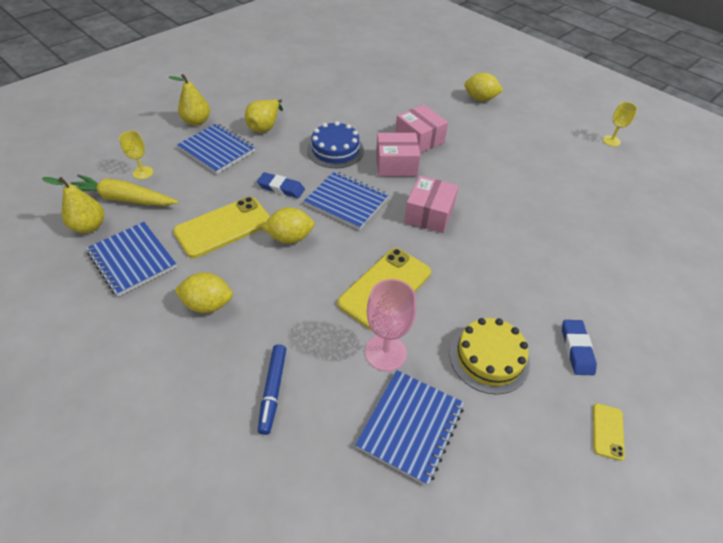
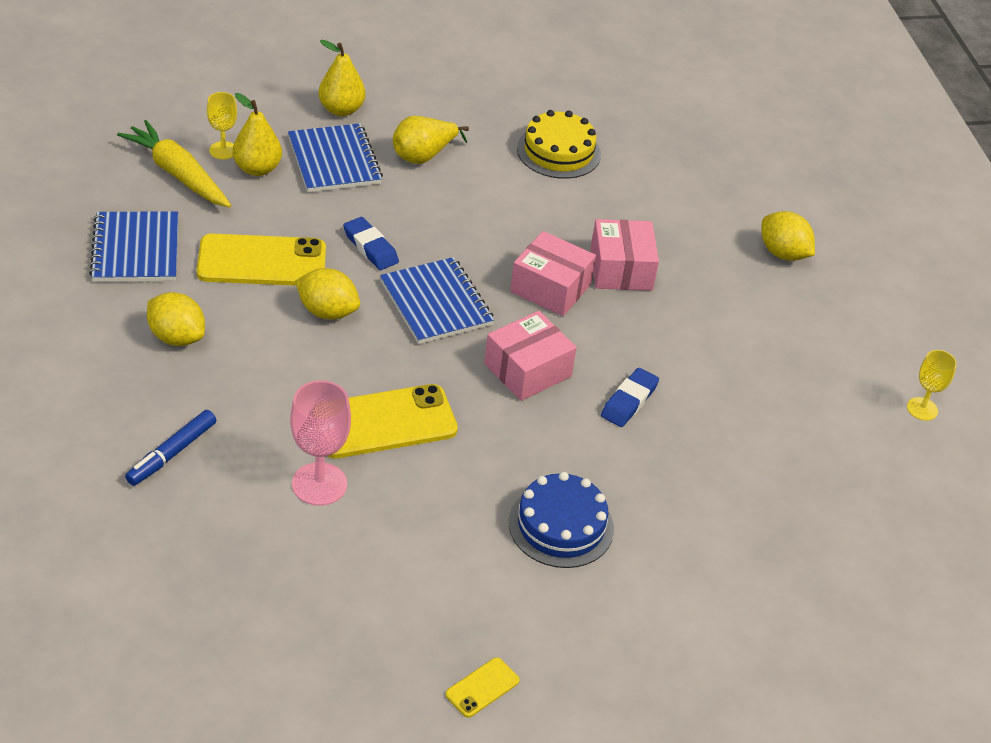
camera: 30 degrees right, 5 degrees down
yellow pear [42,177,104,233] -> yellow pear moved to [232,93,282,176]
blue cake [307,121,364,168] -> blue cake moved to [509,472,614,568]
blue notebook [355,370,464,486] -> none
yellow cake [450,318,530,394] -> yellow cake moved to [517,110,601,179]
blue eraser [562,320,597,375] -> blue eraser moved to [601,368,659,427]

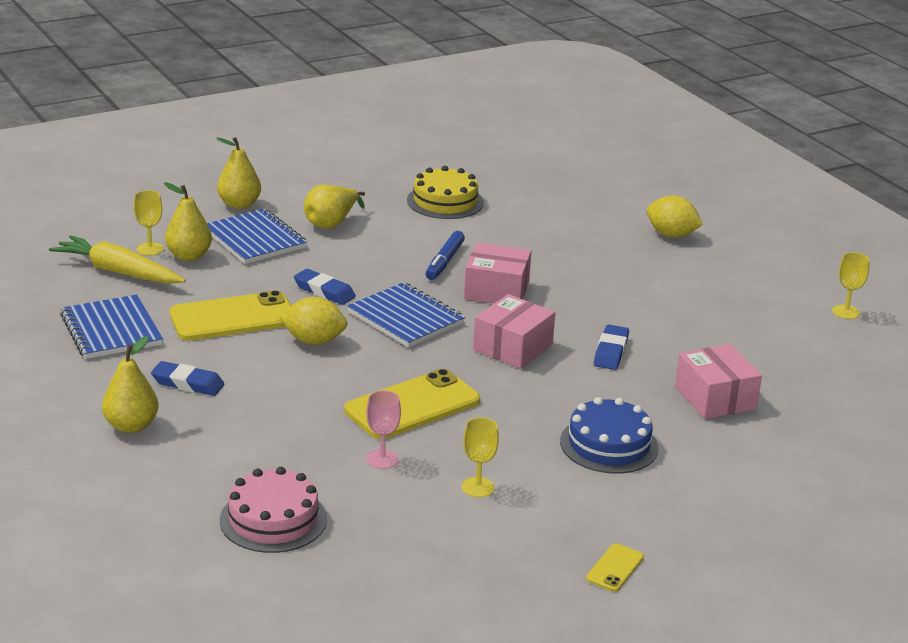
camera: 15 degrees left, 15 degrees down
blue marker [125,410,216,486] -> blue marker moved to [426,231,465,280]
yellow lemon [147,292,205,346] -> blue eraser [151,361,225,396]
pink goblet [290,380,351,506] -> pink goblet [366,390,401,469], size x0.61
pink box [590,219,659,291] -> pink box moved to [675,344,762,419]
none -> yellow pear [102,336,159,433]
none -> pink cake [220,467,327,553]
none -> yellow goblet [461,417,499,497]

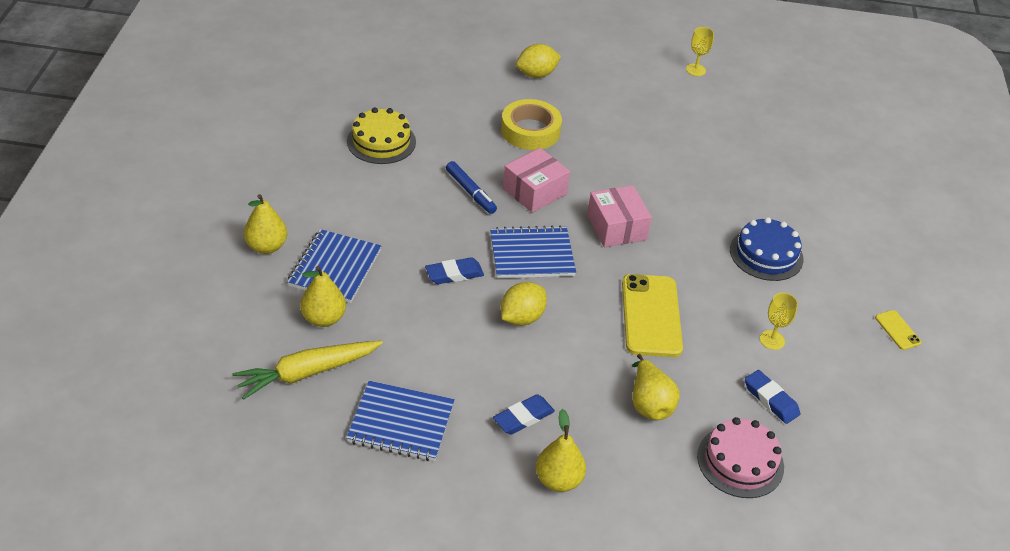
camera: 55 degrees left, 15 degrees up
yellow goblet [133,190,164,256] -> none
yellow phone [169,290,291,341] -> none
blue notebook [207,209,307,264] -> blue notebook turned 75 degrees counterclockwise [287,229,381,303]
yellow pear [304,185,365,229] -> yellow pear moved to [632,354,680,420]
pink goblet [366,390,401,469] -> none
blue eraser [594,325,629,370] -> blue eraser moved to [745,370,800,424]
pink box [675,344,762,419] -> none
none -> yellow tape [501,99,562,150]

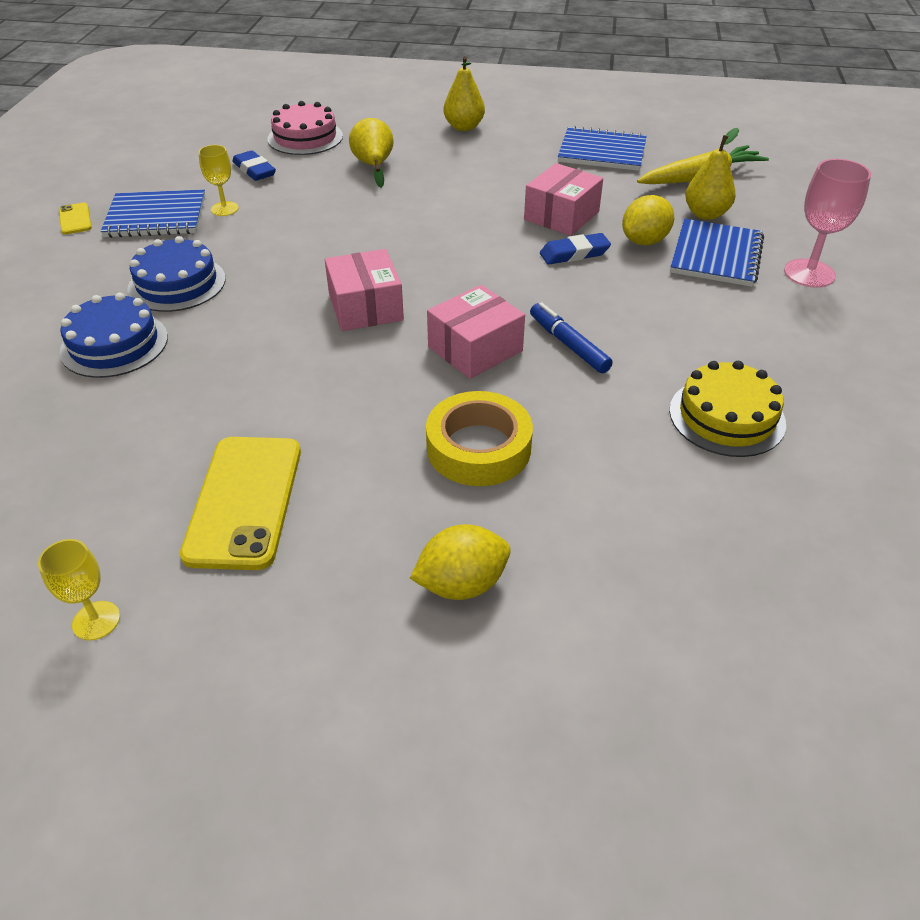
camera: 175 degrees left, 0 degrees up
yellow pear [244,194,287,254] -> pink goblet [784,159,871,288]
blue notebook [490,225,576,278] -> blue notebook moved to [101,190,205,238]
blue eraser [493,394,555,435] -> none
yellow lemon [501,282,547,326] -> yellow lemon moved to [622,195,674,245]
yellow phone [622,274,683,357] -> yellow phone moved to [180,437,301,570]
none -> blue cake [59,293,168,378]
none -> pink box [524,163,603,236]

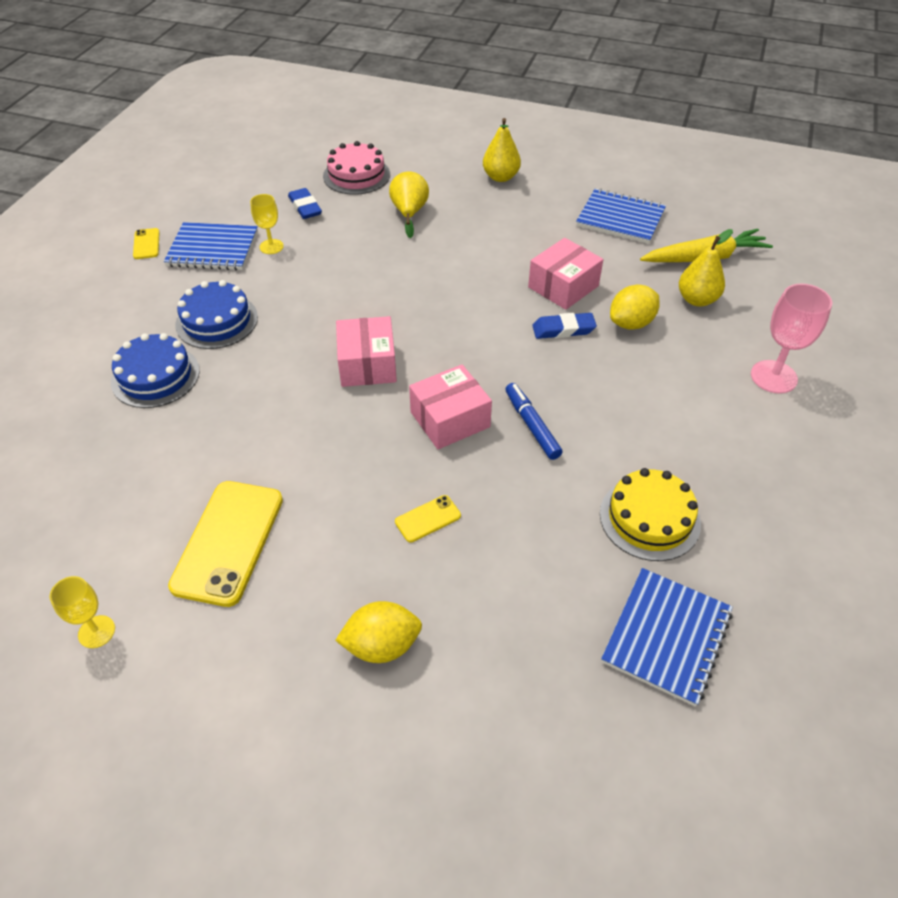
camera: 10 degrees right, 5 degrees up
yellow tape [426,391,533,486] -> yellow phone [395,495,461,543]
blue notebook [670,219,764,287] -> blue notebook moved to [601,568,733,707]

